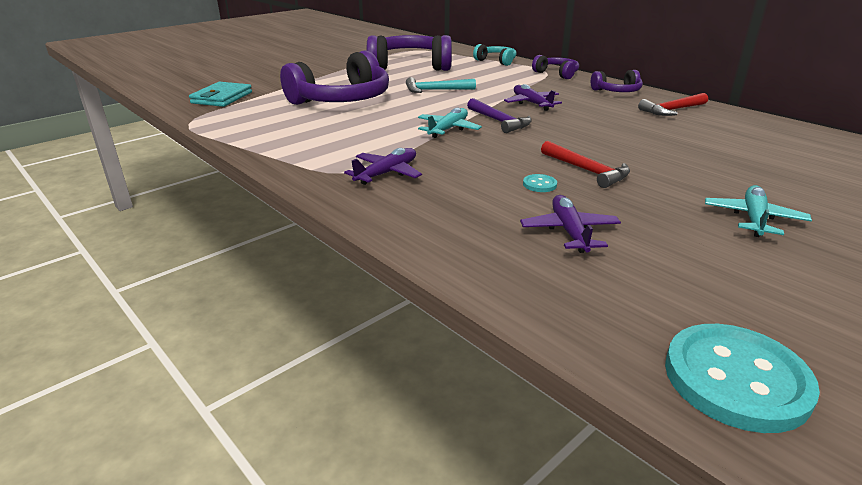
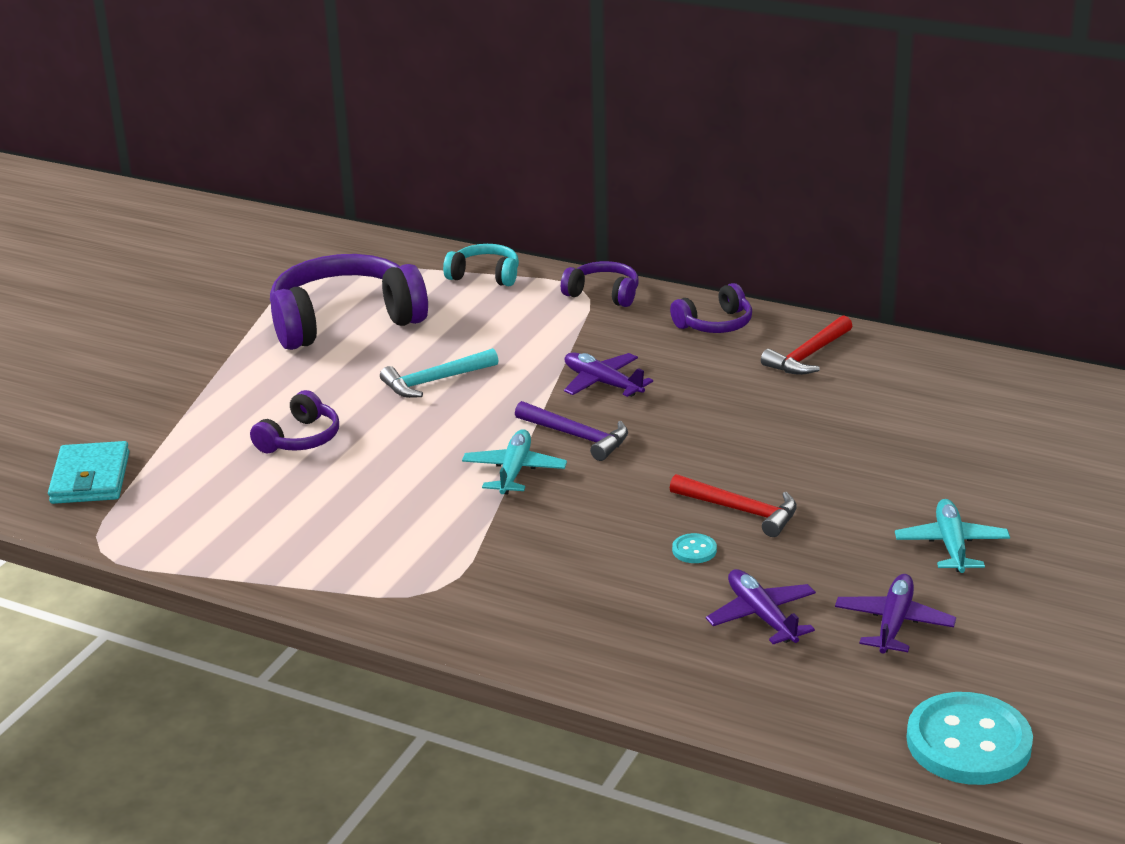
camera: 20 degrees left, 0 degrees up
purple headphones [280,51,389,105] -> purple headphones [250,390,339,453], size x0.50
purple plane [344,148,422,185] -> purple plane moved to [835,574,956,654]

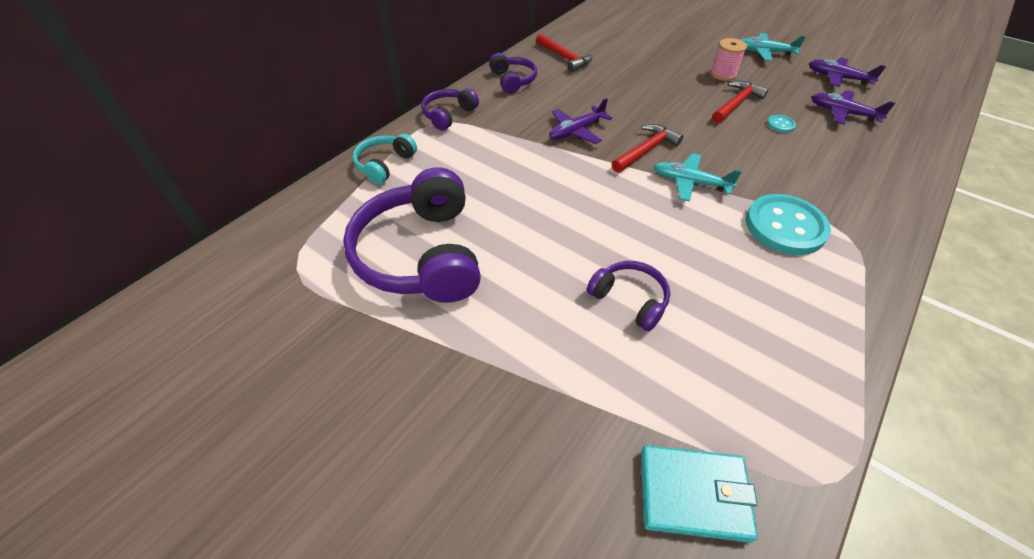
camera: 80 degrees left, 20 degrees up
turquoise hammer [380,348,498,398] -> none
purple hammer [515,401,628,461] -> red hammer [612,124,684,173]
purple plane [706,569,816,644] -> purple plane turned 45 degrees clockwise [811,90,895,124]
turquoise button [906,692,1033,785] -> turquoise button moved to [746,194,831,255]
none -> pink spool [710,38,747,81]

